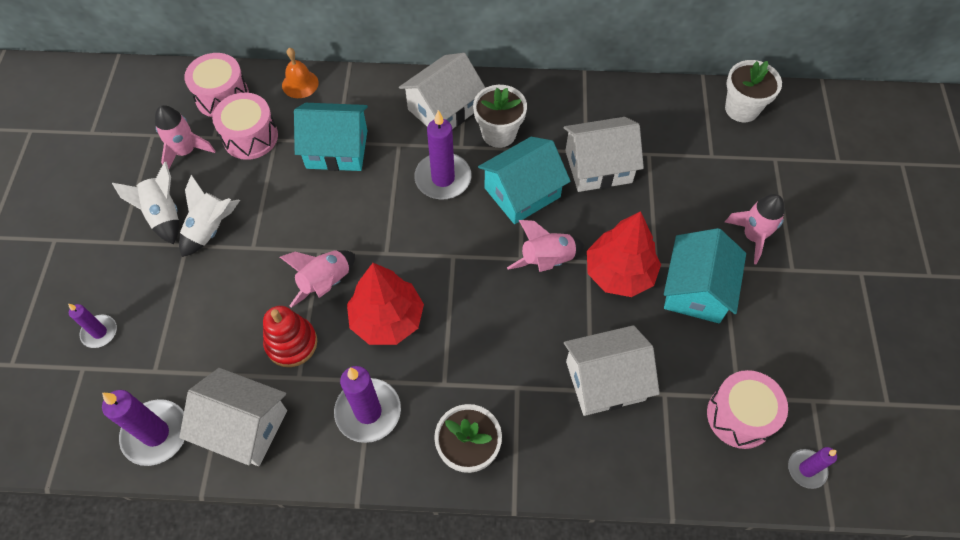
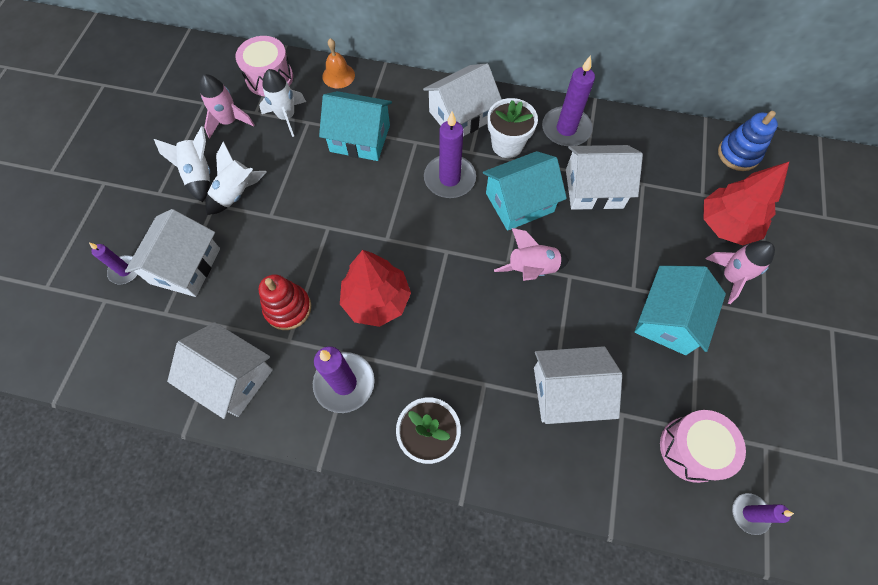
camera: 10 degrees right, 5 degrees up
purple candle [102,390,185,466] -> purple candle moved to [542,55,595,147]
pink drum [212,93,278,160] -> white rocket [259,69,306,137]
pink rocket [280,250,355,307] -> none
red tree [587,211,661,297] -> red tree moved to [704,162,789,245]
white flower pot [725,60,782,122] -> blue stacking toy [718,111,778,171]
none -> white house [125,209,220,297]

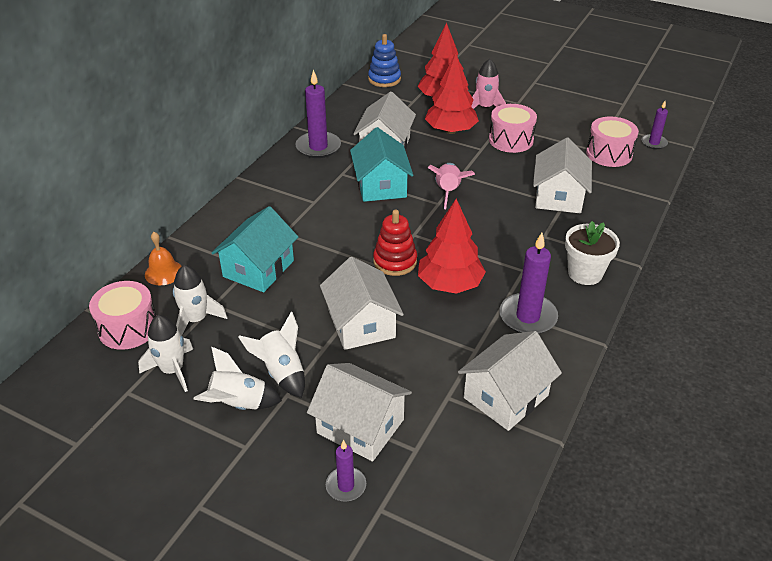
camera: 75 degrees left, 25 degrees down
pink rocket [200,74,254,138] -> white rocket [138,315,193,392]
red stacking toy [259,274,311,330] -> red stacking toy moved to [373,210,417,276]
white house [423,63,502,136] -> white house moved to [320,257,404,350]
purple candle [424,111,476,198] -> none
white flower pot [487,98,538,158] -> none
turquoise house [635,266,726,355] -> pink drum [489,104,537,153]
none -> red tree [425,53,479,134]

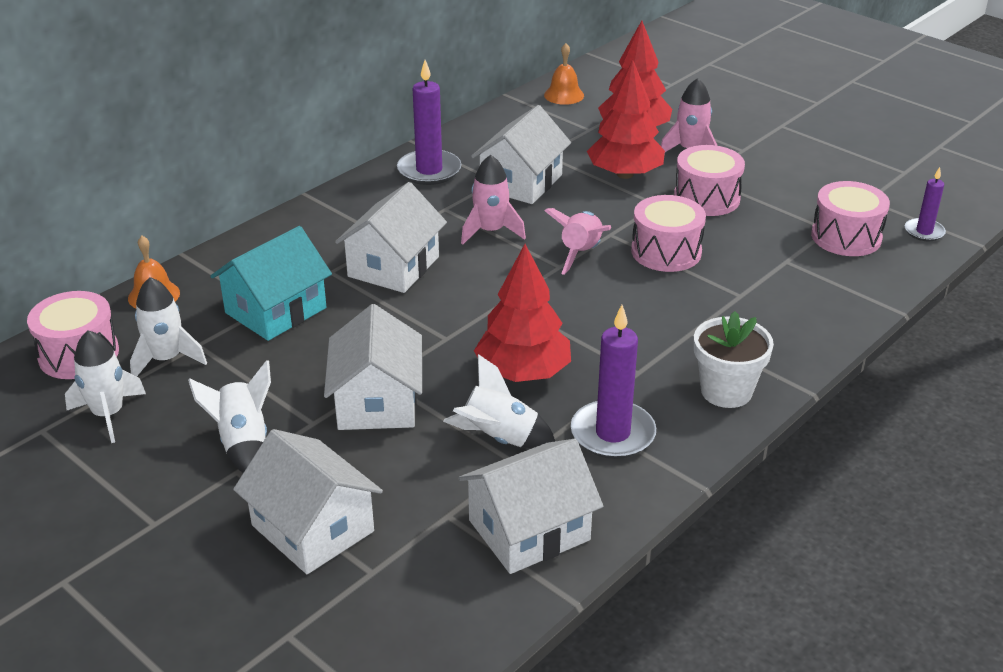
camera: 15 degrees right, 5 degrees down
white rocket [193,346,282,410] -> white rocket moved to [443,354,555,448]
purple candle [326,440,366,501] -> none
turquoise house [350,127,413,202] -> pink rocket [461,155,526,245]
blue stacking toy [368,34,401,87] -> orange bell [544,43,584,105]
red stacking toy [373,210,417,276] -> none
white house [533,138,592,213] -> white house moved to [335,182,447,293]
none -> pink drum [631,195,706,272]

